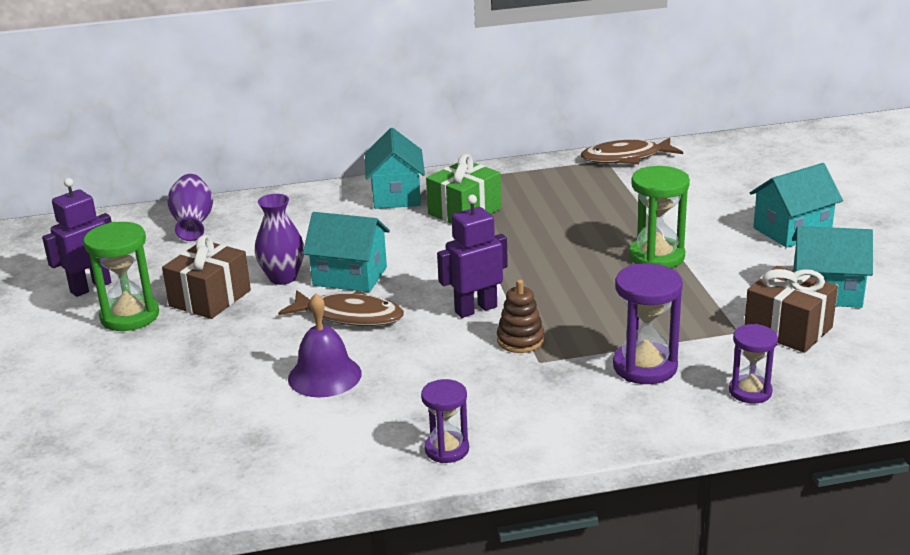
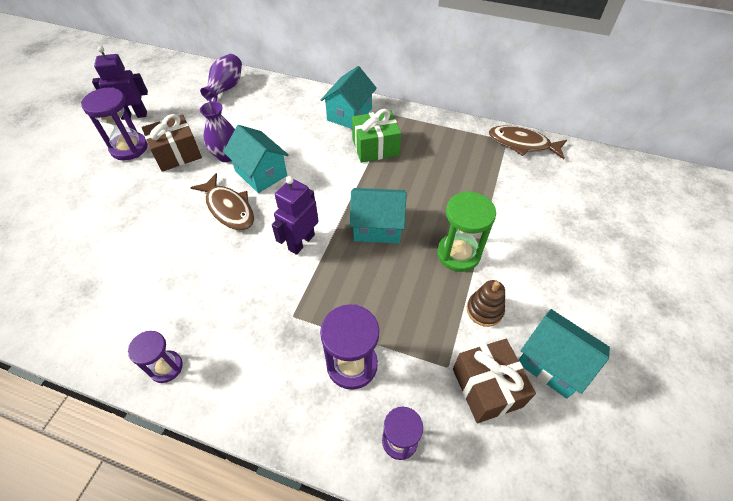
camera: 30 degrees right, 25 degrees up
green hourglass [83,222,159,331] -> purple hourglass [81,87,148,161]
purple bell [288,293,362,397] -> none
purple robot [437,195,508,318] -> purple robot turned 60 degrees counterclockwise [272,176,318,255]
brown stacking toy [497,280,544,353] -> brown stacking toy moved to [467,280,505,327]
turquoise house [750,163,843,248] -> turquoise house moved to [350,188,406,243]

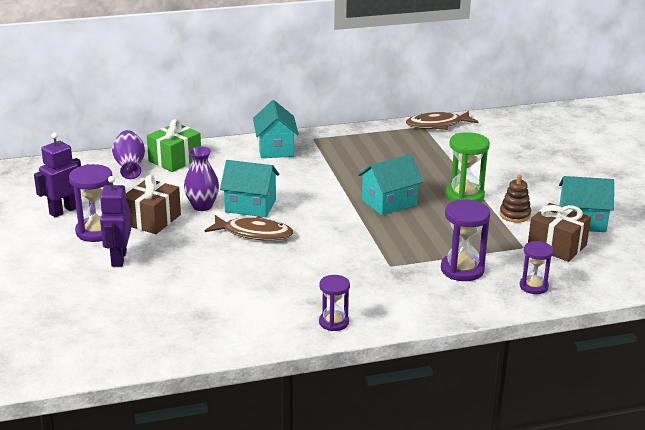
camera: 35 degrees left, 25 degrees down
purple robot [272,176,318,255] -> purple robot moved to [100,176,131,267]
green gift [352,109,401,163] -> green gift moved to [147,119,201,172]

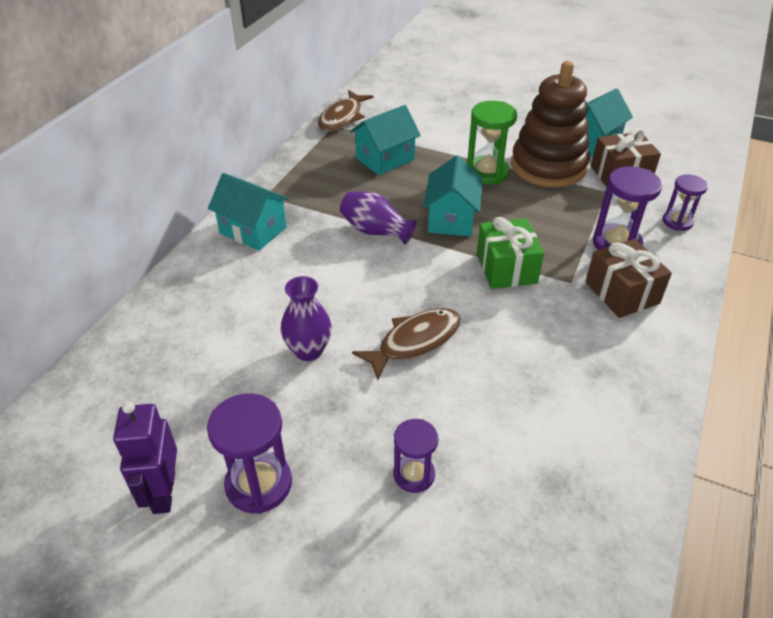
camera: 50 degrees left, 15 degrees up
purple robot [100,176,131,267] -> none
purple vase [112,130,145,179] -> purple vase moved to [340,191,417,244]
brown gift [126,175,181,234] -> brown gift moved to [585,239,672,318]
green gift [147,119,201,172] -> green gift moved to [477,217,544,289]
turquoise house [220,160,279,217] -> turquoise house moved to [350,105,421,175]
purple hourglass [319,275,350,331] -> purple hourglass moved to [393,419,438,493]
brown stacking toy [500,175,531,222] -> brown stacking toy [511,61,590,188], size x2.30

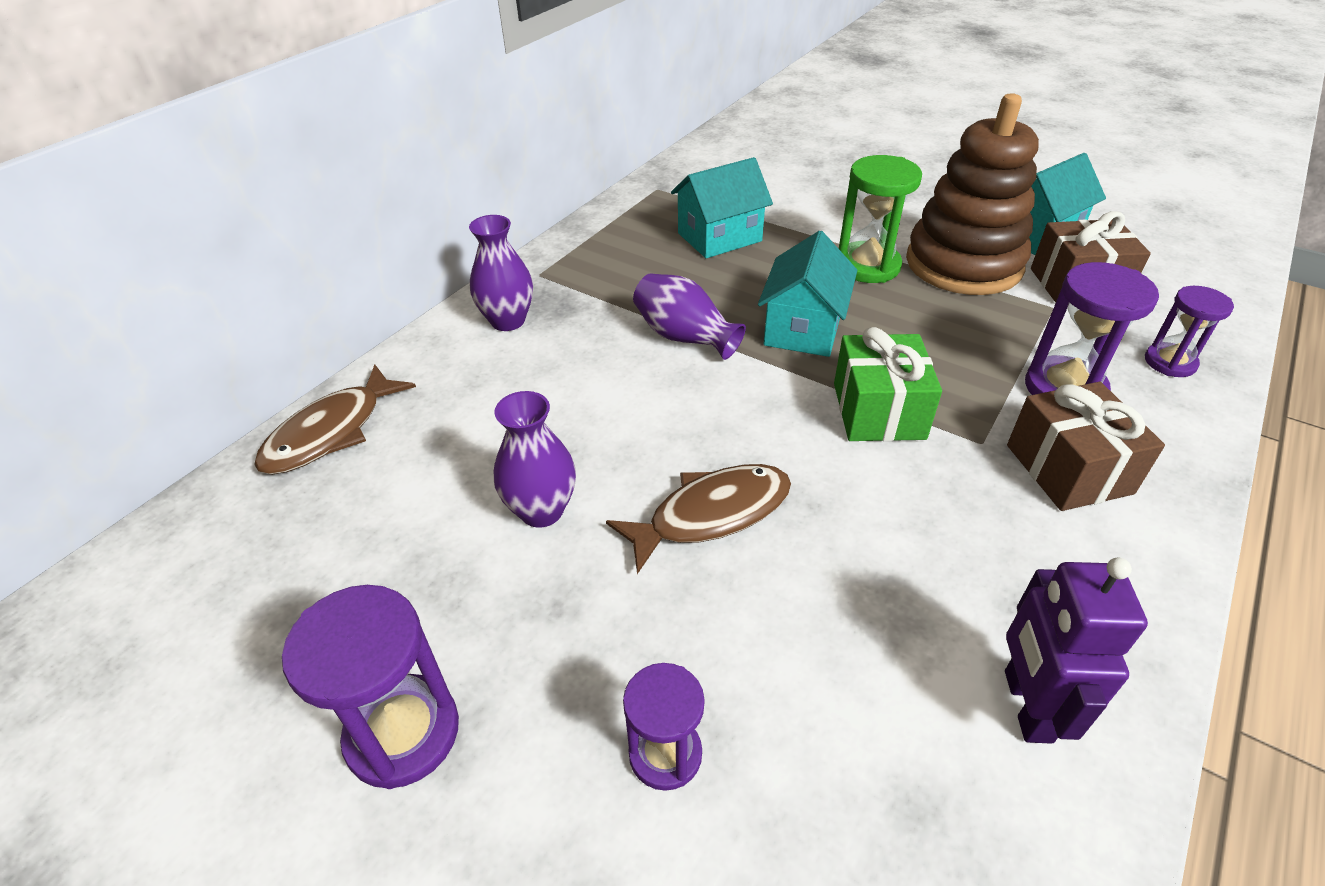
camera: 10 degrees right, 0 degrees up
purple robot [113,401,177,514] -> purple robot moved to [1005,557,1148,744]
turquoise house [208,173,289,250] -> purple vase [469,215,533,331]
brown fish [318,90,374,132] -> brown fish moved to [254,364,416,474]

